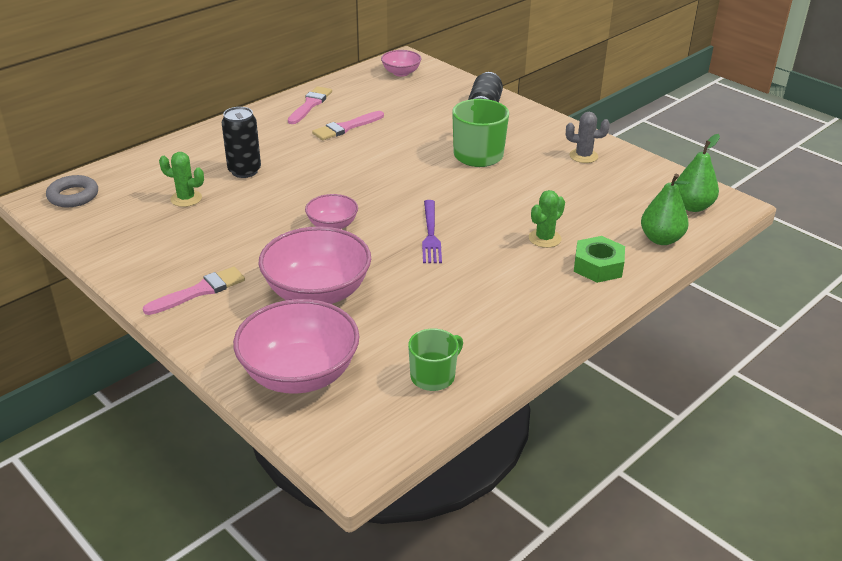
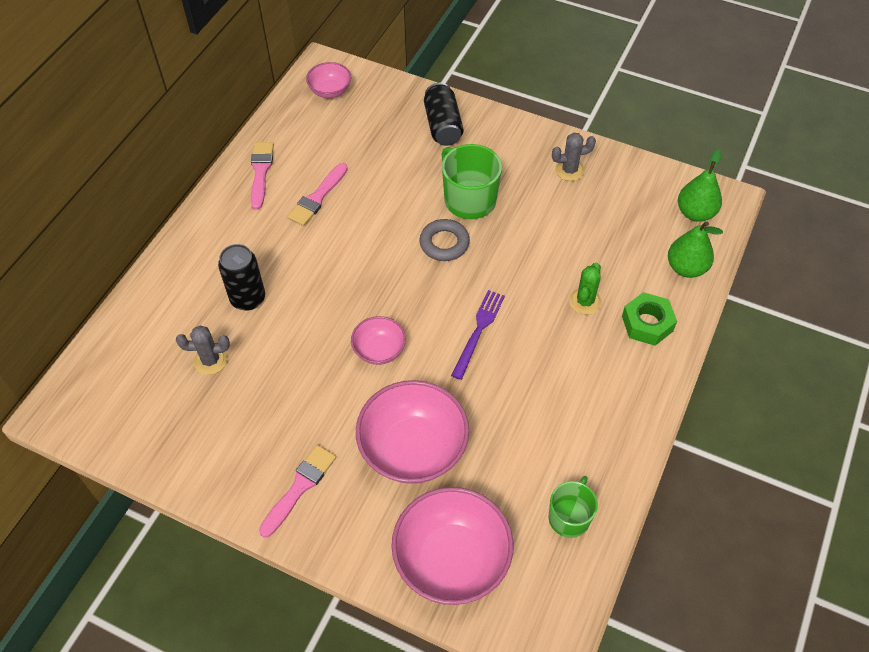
camera: 20 degrees left, 20 degrees up
grey ring [46,175,98,207] -> grey ring moved to [419,219,470,261]
green cactus [159,152,204,207] -> grey cactus [176,326,230,375]
purple fork [422,200,442,263] -> purple fork turned 135 degrees counterclockwise [451,290,505,380]

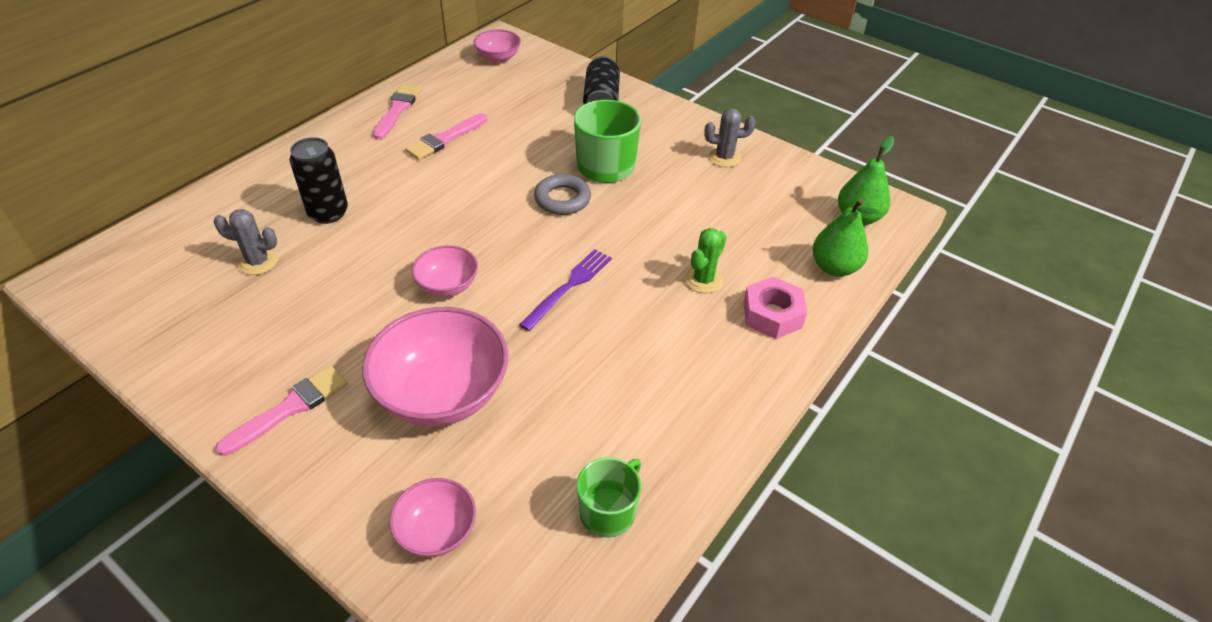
camera: 10 degrees right, 10 degrees down
pink bowl [391,487,513,605] -> pink bowl [389,478,476,557], size x0.53
green nut [622,292,677,346] -> pink nut [743,277,807,339]

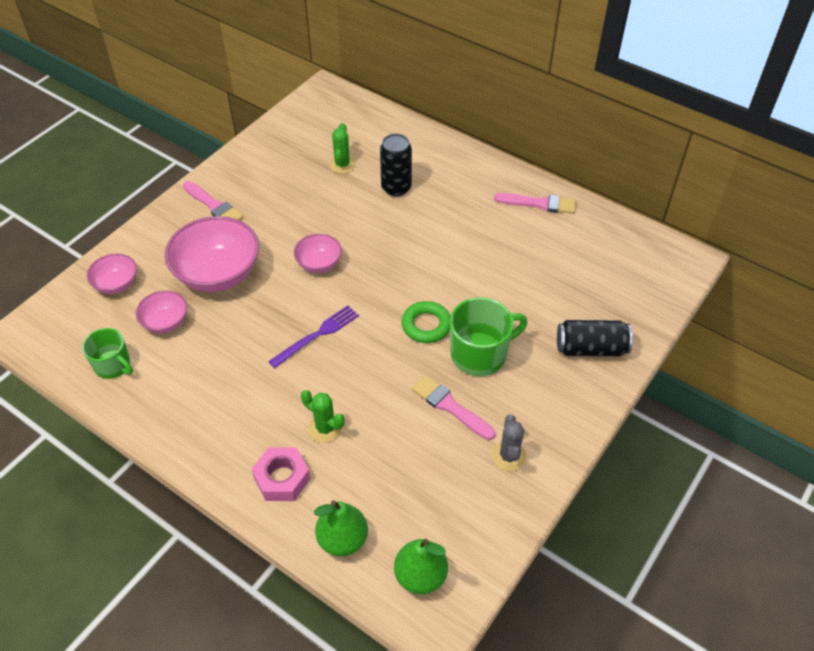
camera: 90 degrees right, 5 degrees up
grey cactus [213,209,278,275] -> green cactus [329,123,356,174]
pink brush [405,113,487,160] -> pink brush moved to [412,375,495,440]
pink bowl [474,29,521,63] -> pink bowl moved to [136,291,187,333]
purple fork [519,249,612,331] -> purple fork turned 75 degrees counterclockwise [268,306,359,368]
grey ring [534,174,591,215] -> green ring [401,301,450,343]

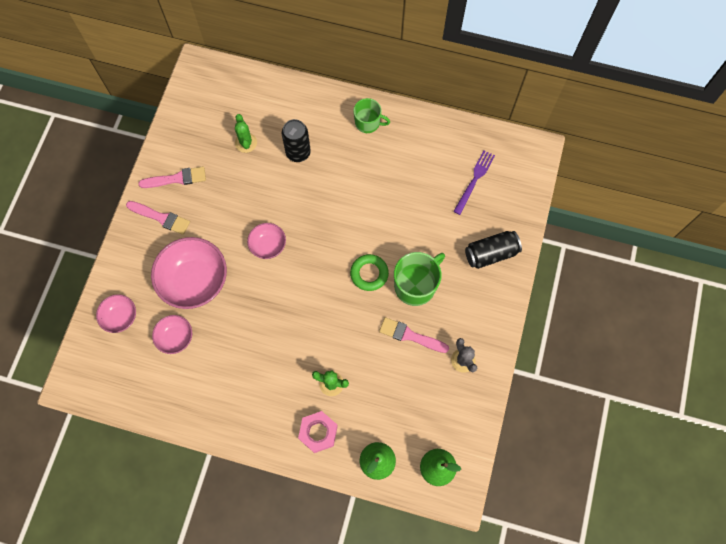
camera: 20 degrees left, 20 degrees up
green mug [82,328,133,379] -> green mug moved to [353,98,390,133]
purple fork [268,306,359,368] -> purple fork moved to [453,150,495,215]
pink brush [494,193,576,214] -> pink brush moved to [138,167,206,188]

